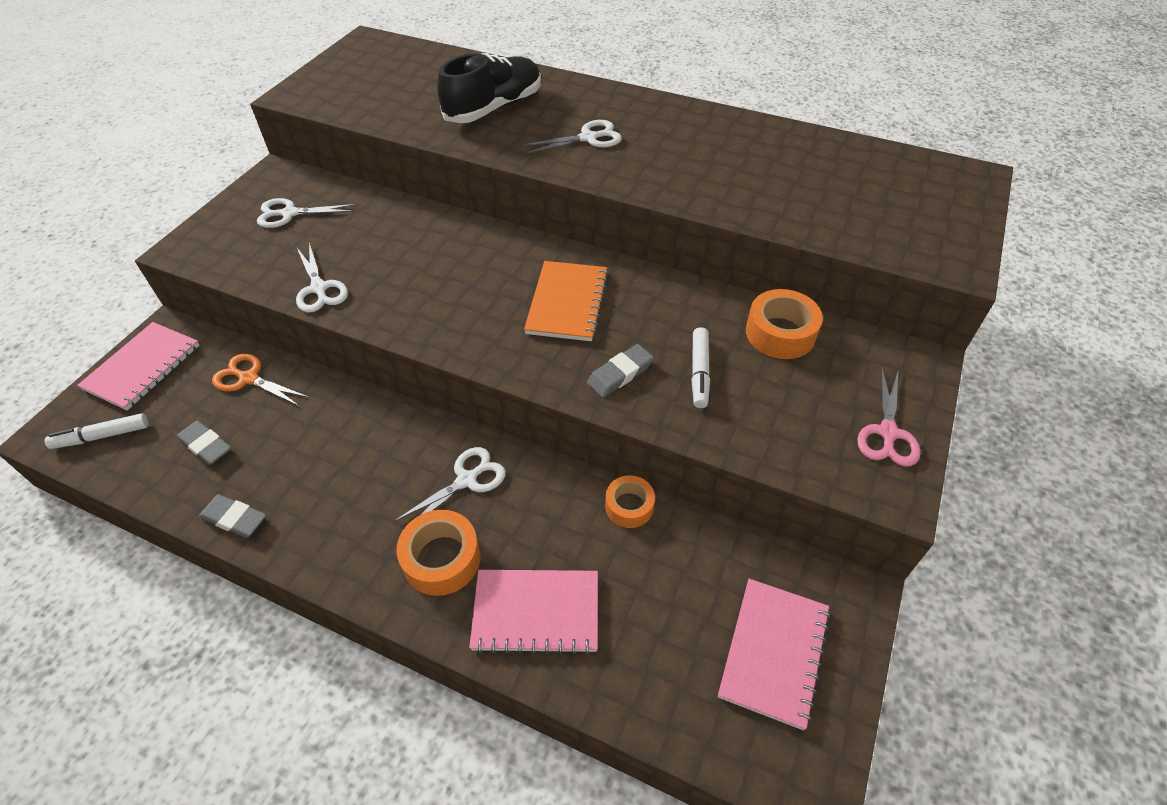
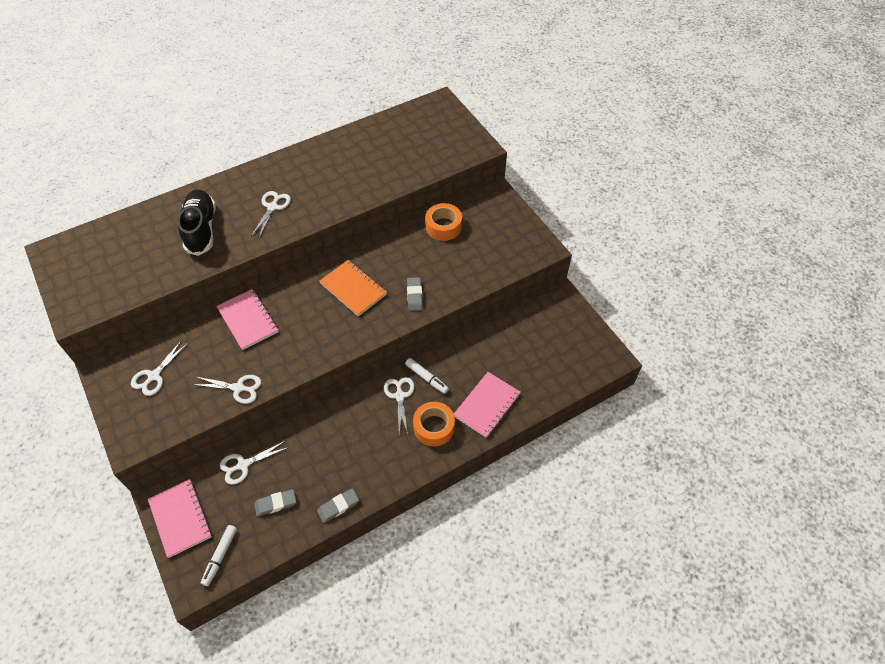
camera: 55 degrees left, 5 degrees up
orange scissors [212,354,308,406] -> white scissors [220,441,289,485]
orange tape [605,475,655,528] -> none
white marker [691,327,710,408] -> white marker moved to [405,358,449,394]
pink notebook [718,579,830,730] -> pink notebook moved to [216,289,279,350]
pink scissors [857,368,921,467] -> none

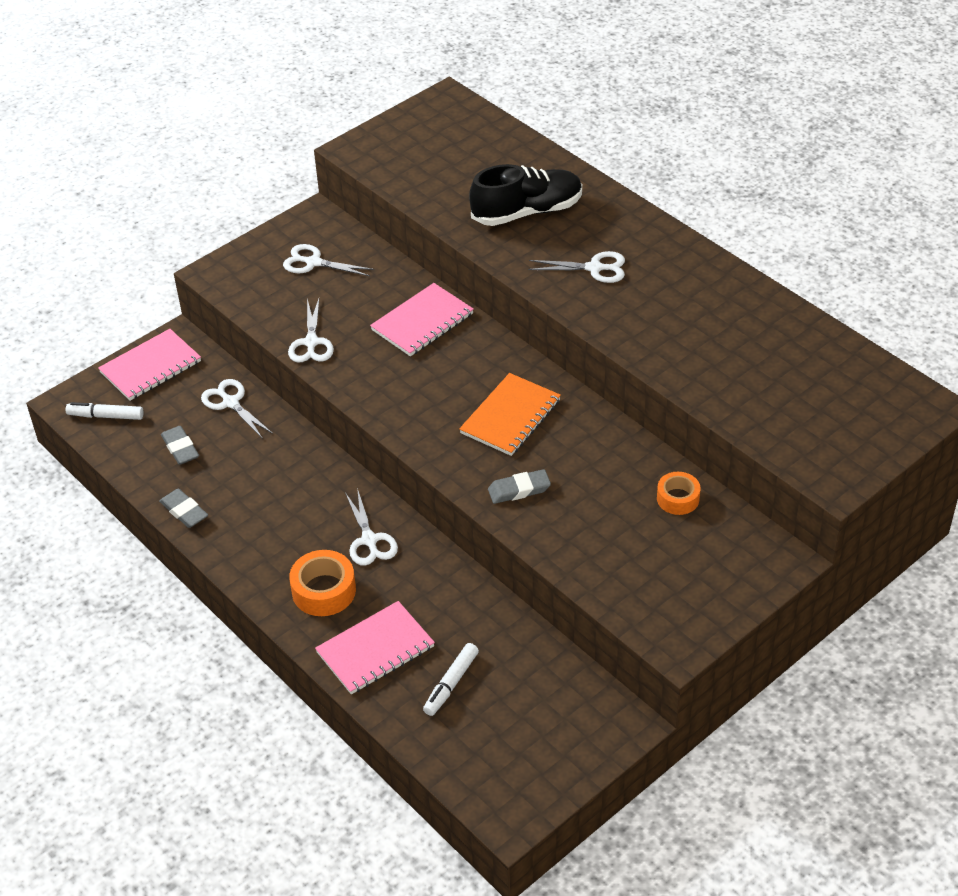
camera: 80 degrees right, 10 degrees down
white scissors [384,377,414,435] -> white scissors turned 90 degrees clockwise [345,488,398,566]
white marker [405,358,449,394] -> white marker moved to [423,643,479,716]
orange tape [425,203,462,241] -> orange tape [657,472,701,515], size x0.66
pink notebook [454,372,521,438] -> pink notebook turned 60 degrees counterclockwise [315,601,435,695]

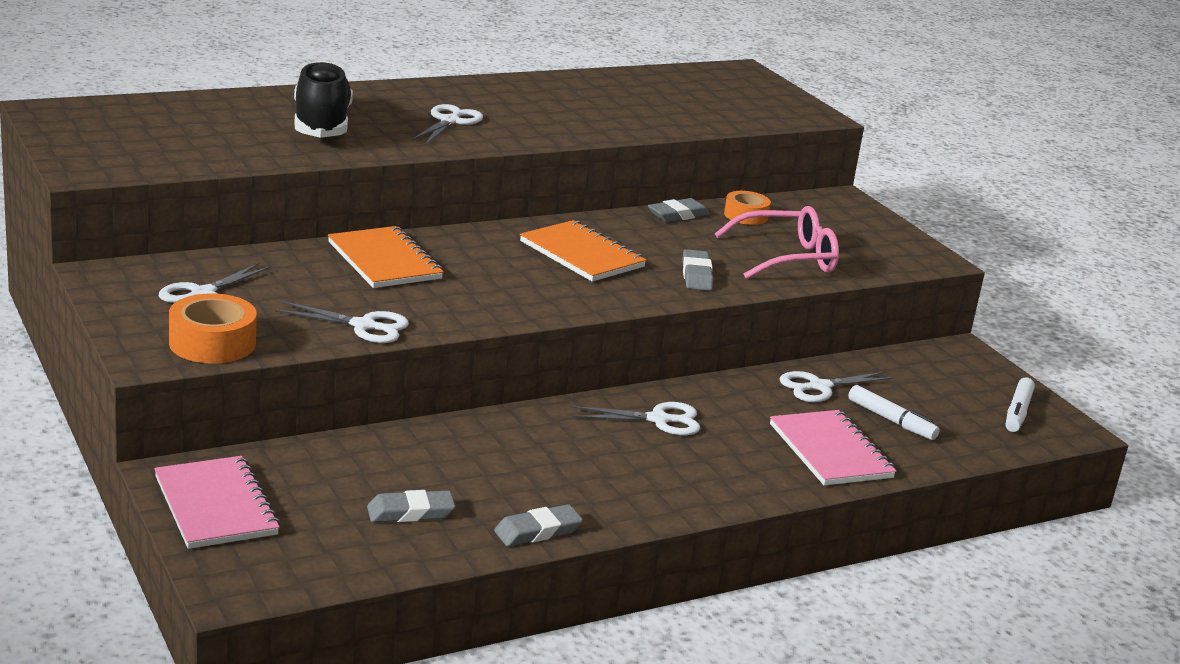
camera: 80 degrees left, 20 degrees down
white marker [66,402,144,420] -> white marker moved to [1006,377,1035,432]
white scissors [201,379,273,439] -> white scissors moved to [780,371,893,402]
orange tape [289,550,356,616] -> orange tape moved to [169,294,257,363]
pink notebook [370,283,474,357] -> orange notebook [328,226,444,288]
none -> grey eraser [648,198,710,222]
none -> pink glasses [715,206,839,279]

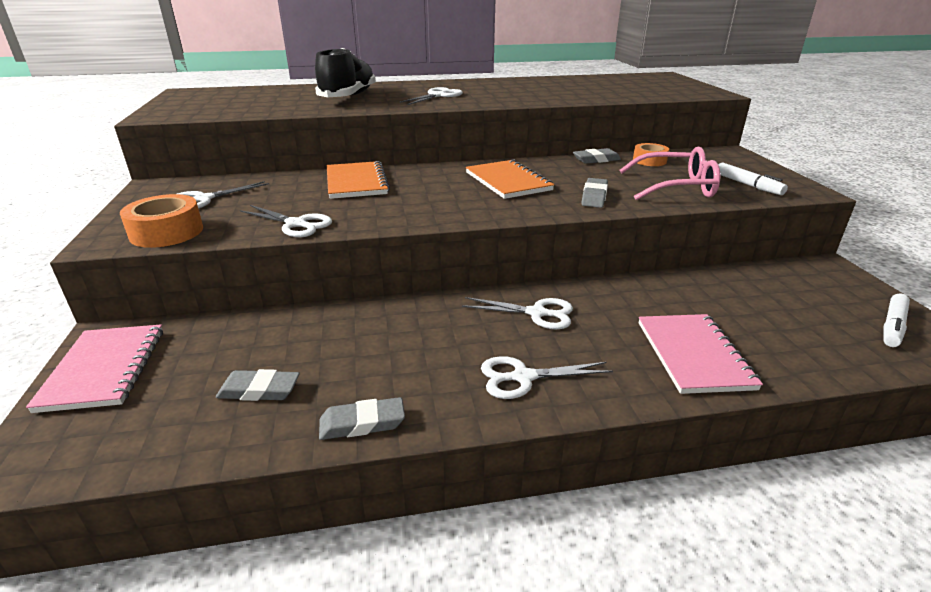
camera: 20 degrees right, 5 degrees up
white scissors [780,371,893,402] -> white scissors moved to [481,356,613,399]
white marker [848,385,940,440] -> white marker moved to [718,163,788,195]

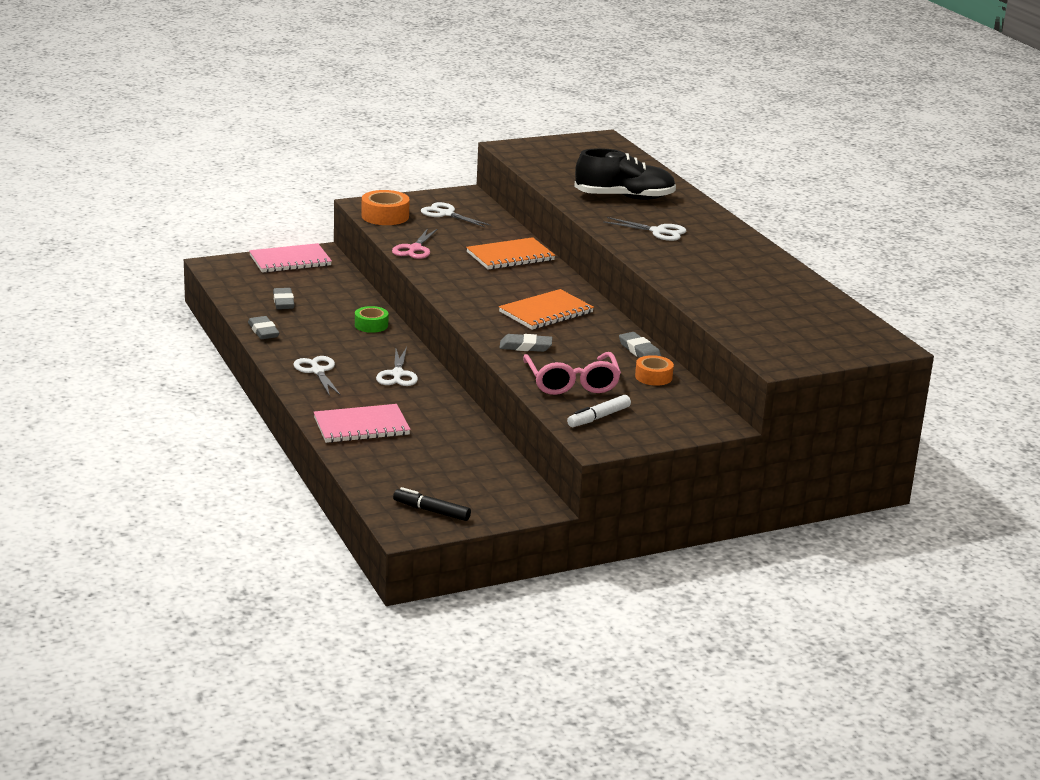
camera: 75 degrees right, 5 degrees down
white scissors [240,205,332,237] -> pink scissors [392,228,438,259]
white marker [883,293,910,347] -> black marker [393,487,471,521]
none -> green tape [355,306,389,333]

